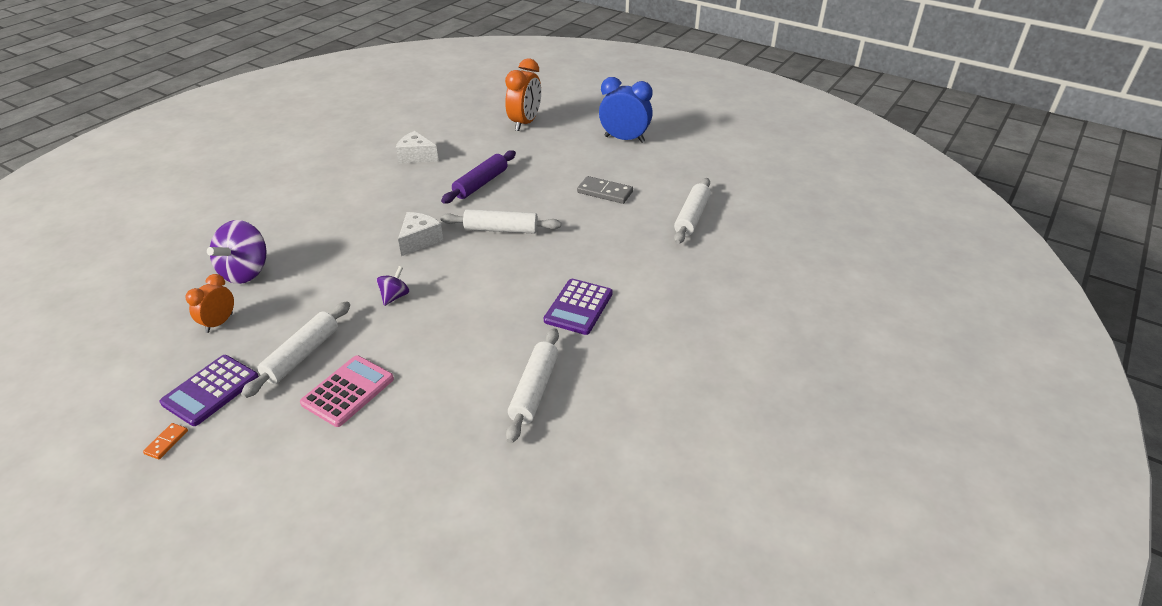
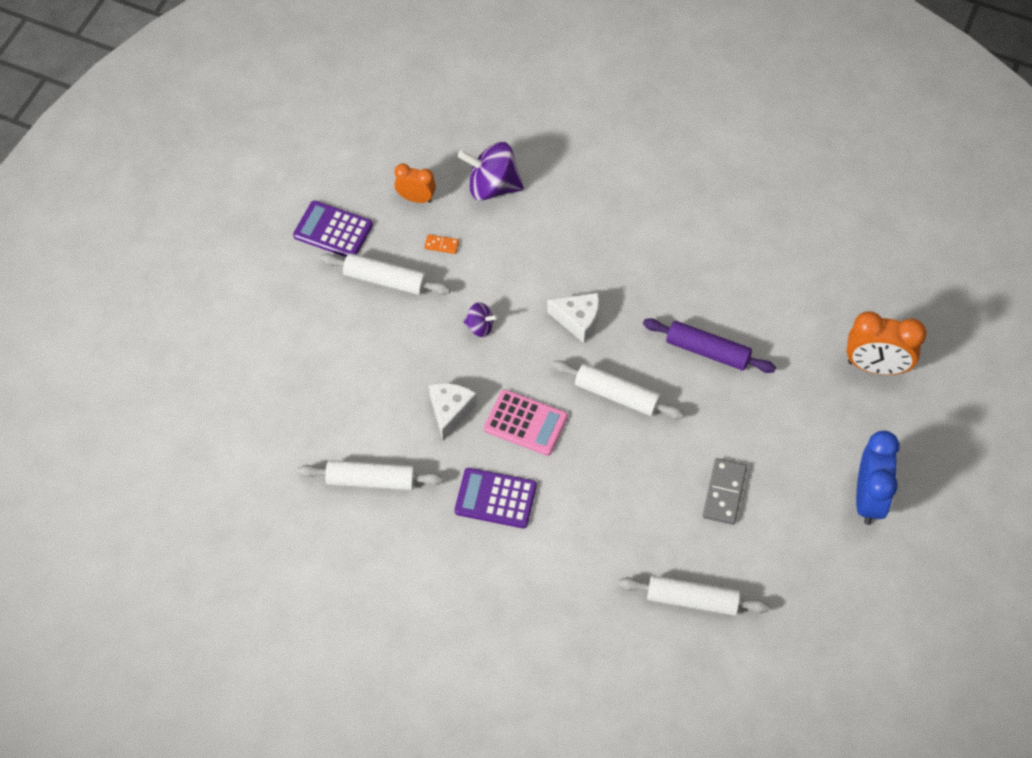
camera: 80 degrees right, 20 degrees up
orange domino [143,423,188,459] -> orange domino moved to [424,234,459,254]
pink calculator [300,355,394,427] -> pink calculator moved to [484,389,568,456]
white cheese [396,131,439,163] -> white cheese moved to [429,383,477,441]
white rolling pin [440,209,561,234] -> white rolling pin turned 60 degrees counterclockwise [552,360,684,419]

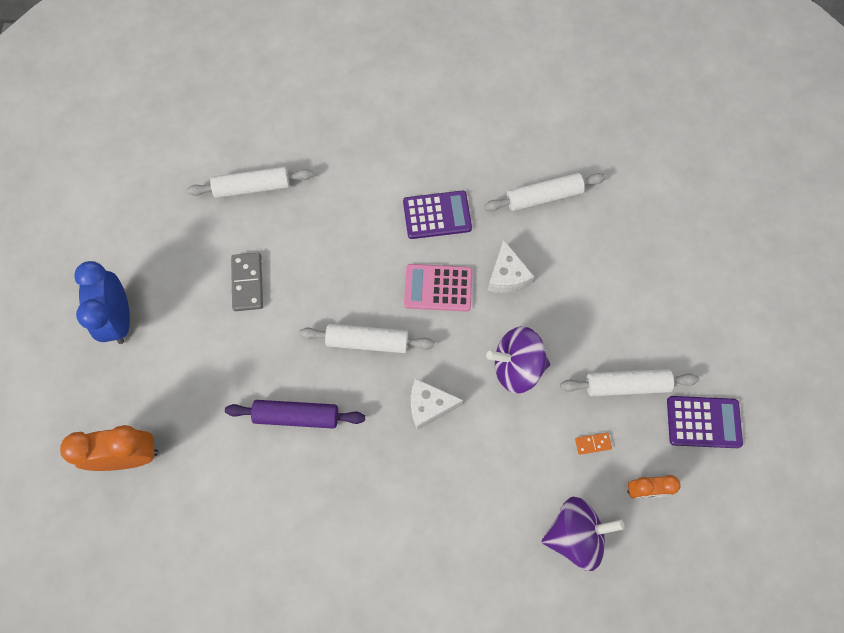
camera: 160 degrees right, 10 degrees up
purple spinning top [463,302,498,337] -> purple spinning top [486,326,550,394], size x1.90

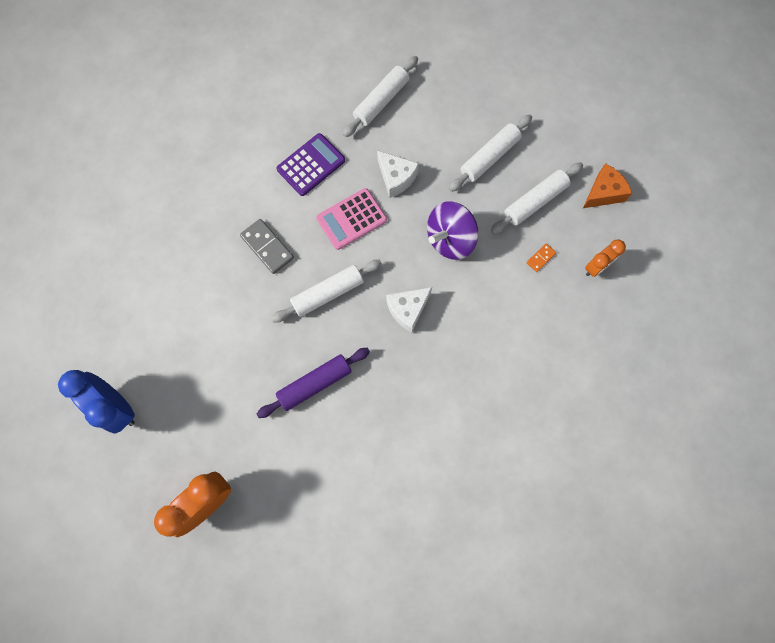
camera: 35 degrees left, 5 degrees up
white rolling pin [186,167,313,198] -> white rolling pin moved to [449,115,532,192]
grey domino [231,253,263,311] -> grey domino moved to [240,219,294,274]
purple spinning top [542,497,625,571] -> none
purple calculator [667,396,743,448] -> orange cheese [583,163,632,208]

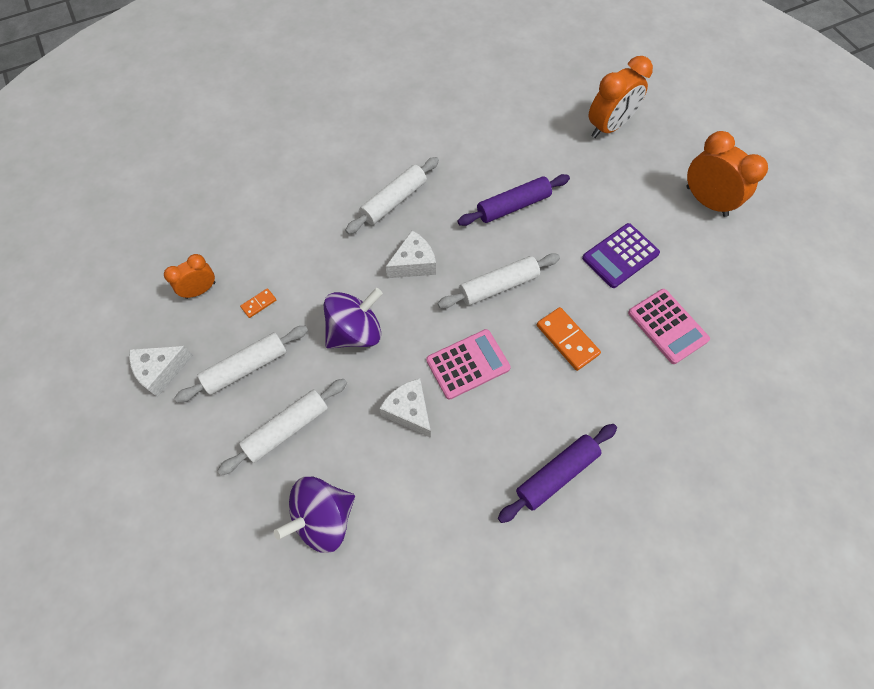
camera: 175 degrees left, 10 degrees down
blue clock [58,370,135,433] -> orange clock [687,131,768,217]
grey domino [240,219,294,274] -> orange domino [537,307,601,371]
purple calculator [276,133,345,196] -> purple calculator moved to [582,223,660,288]
white rolling pin [343,56,418,137] -> white rolling pin moved to [345,157,439,234]
orange cheese [583,163,632,208] -> white cheese [129,346,193,397]
none -> purple spinning top [274,477,355,553]
none -> purple rolling pin [498,424,617,523]
none -> pink calculator [628,289,710,364]

